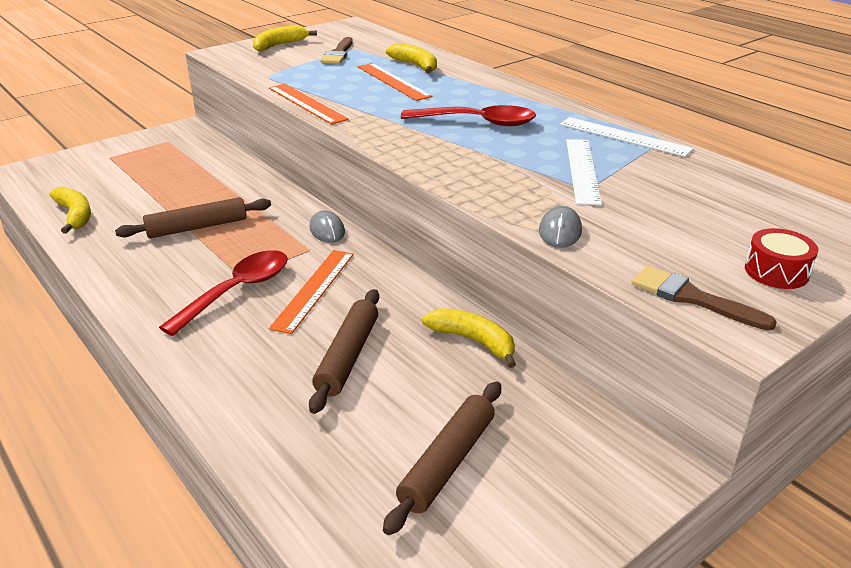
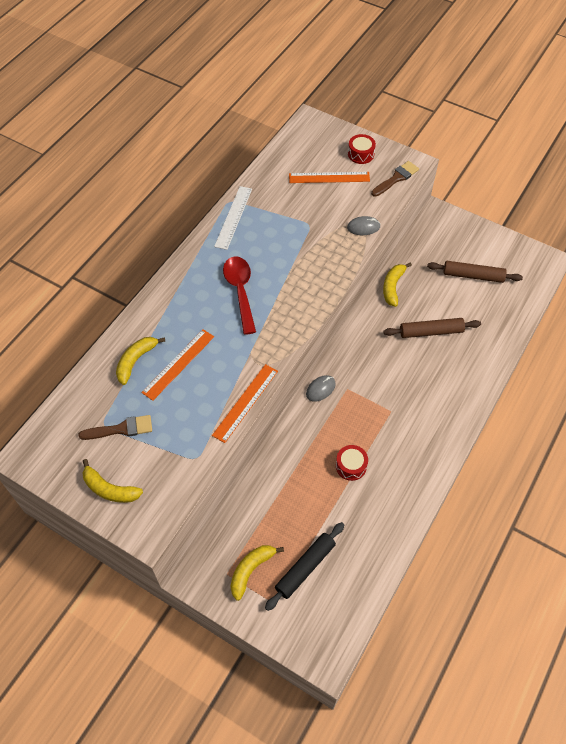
camera: 110 degrees left, 25 degrees up
yellow banana [50,186,91,234] -> yellow banana moved to [231,545,284,601]
brown rolling pin [115,197,271,238] -> red drum [336,445,368,481]
red spoon [159,250,288,336] -> none
orange ruler [269,250,354,334] -> orange ruler moved to [289,172,370,183]
white ruler [566,139,602,205] -> none
brown brush [631,266,777,331] -> brown brush turned 150 degrees counterclockwise [371,161,419,197]
none -> black rolling pin [265,522,344,611]

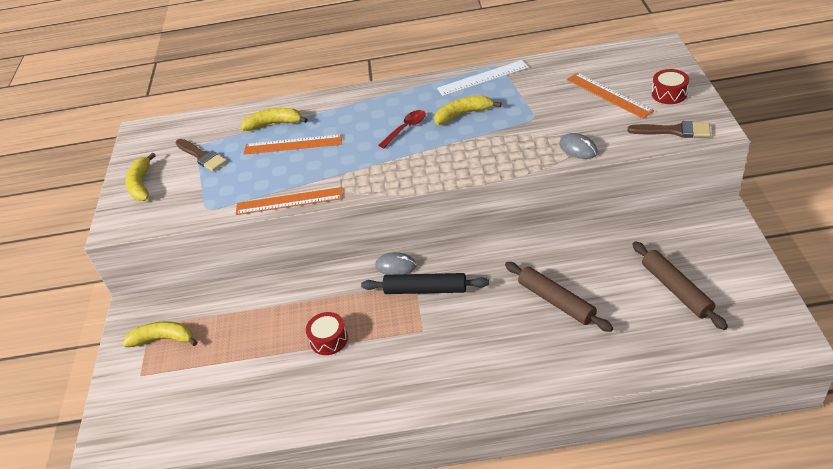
camera: 60 degrees right, 15 degrees down
red spoon [223,257,256,335] -> red spoon [378,110,426,148], size x0.61
black rolling pin [265,522,344,611] -> black rolling pin moved to [361,273,489,294]
yellow banana [383,262,412,307] -> yellow banana moved to [434,95,502,125]

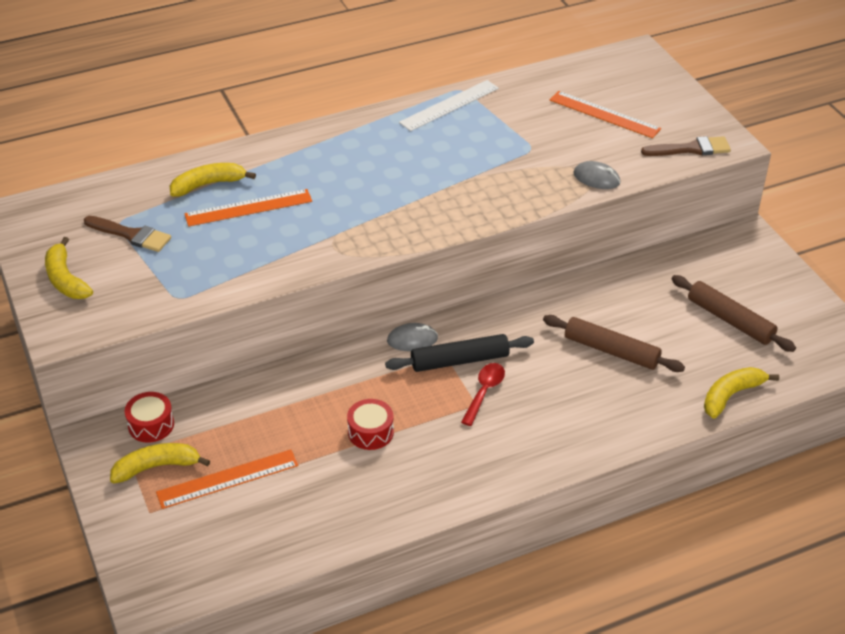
camera: 25 degrees left, 0 degrees up
orange ruler [236,187,343,215] -> orange ruler moved to [156,449,298,509]
red spoon [378,110,426,148] -> red spoon moved to [461,363,505,426]
yellow banana [434,95,502,125] -> yellow banana moved to [704,367,779,418]
red drum [652,69,689,104] -> red drum moved to [125,392,174,443]

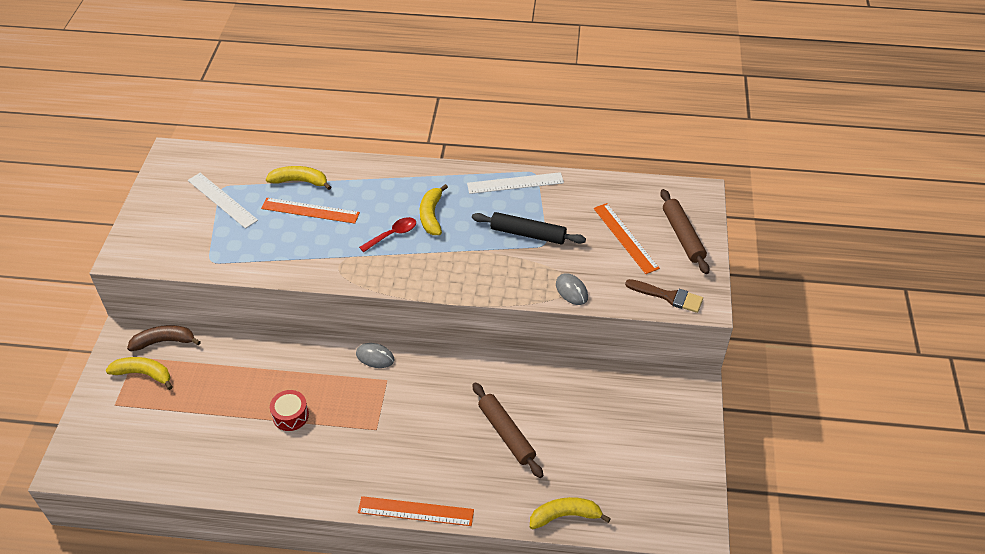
camera: 30 degrees right, 5 degrees up
yellow banana [45,237,93,299] -> yellow banana moved to [420,184,448,235]
brown brush [84,216,171,252] -> white ruler [188,173,258,229]
red drum [125,392,174,443] -> brown banana [127,325,201,351]
orange ruler [156,449,298,509] -> orange ruler moved to [358,496,474,526]
black rolling pin [385,334,534,372] -> black rolling pin moved to [472,212,586,244]
red spoon [461,363,505,426] -> red spoon moved to [359,217,416,252]
brown rolling pin [671,275,796,352] -> brown rolling pin moved to [660,189,710,274]

